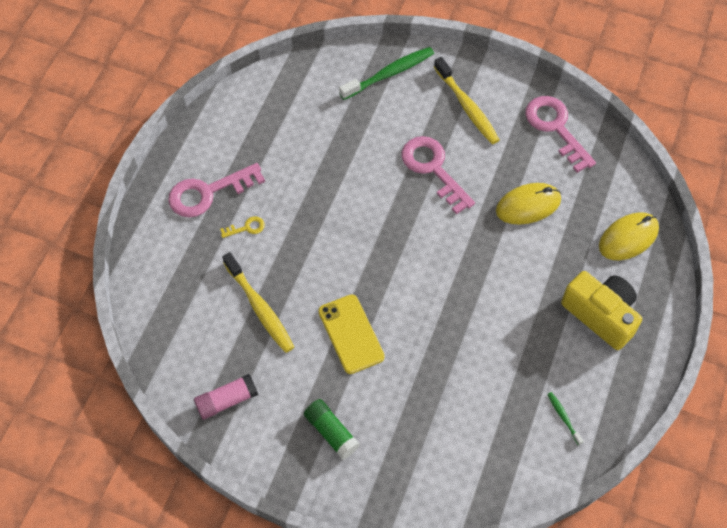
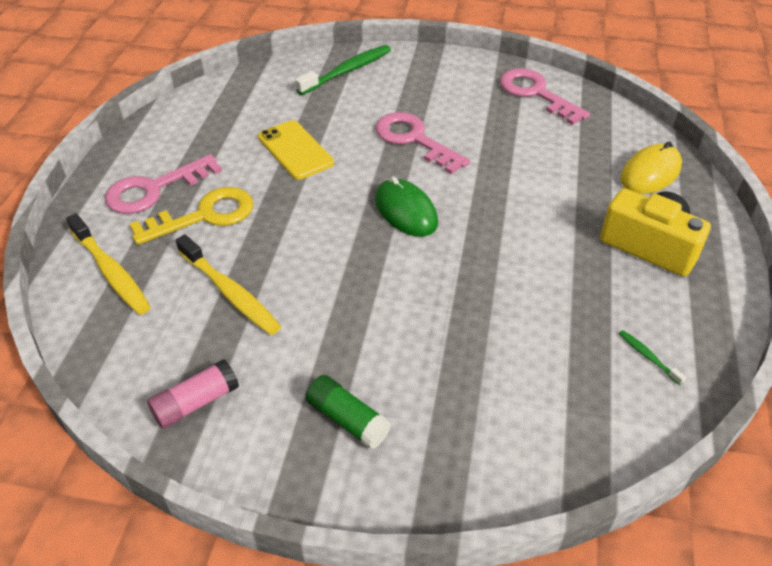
camera: 10 degrees left, 15 degrees down
yellow key [220,216,265,238] -> yellow key [130,187,254,245], size x2.24
yellow phone [318,294,385,374] -> yellow phone moved to [258,120,334,180]
yellow toothbrush [434,57,500,144] -> yellow toothbrush moved to [66,213,151,315]
yellow mouse [496,183,561,224] -> none
none -> green mouse [375,176,438,237]

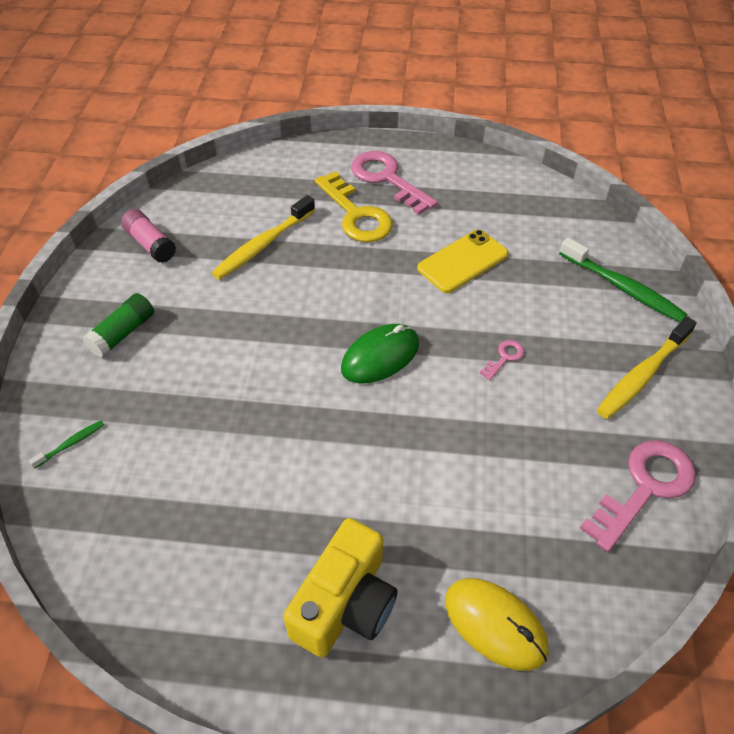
camera: 85 degrees right, 5 degrees up
yellow toothbrush [66,213,151,315] -> yellow toothbrush moved to [597,317,697,419]
pink key [375,112,470,175] -> pink key [480,340,524,380], size x0.45
green toothbrush [619,330,686,385] -> green toothbrush moved to [29,421,104,468]

